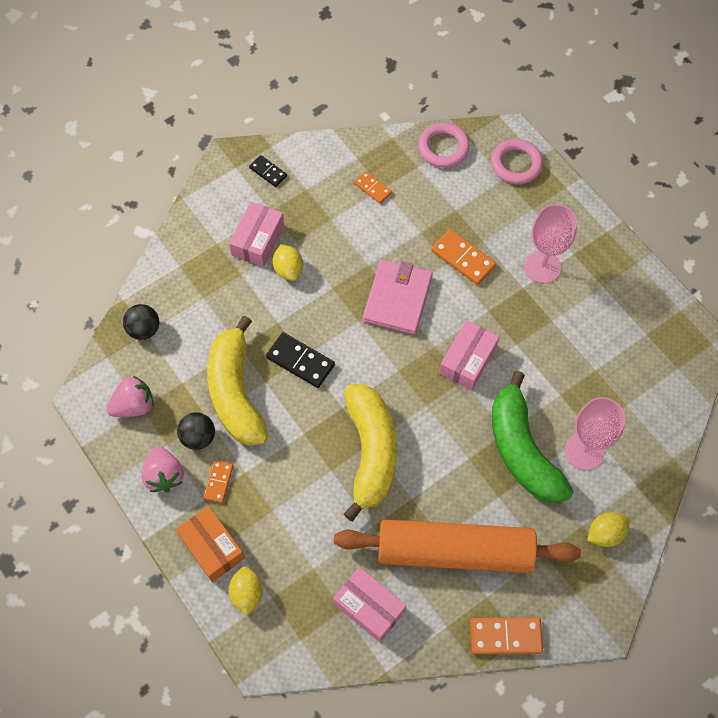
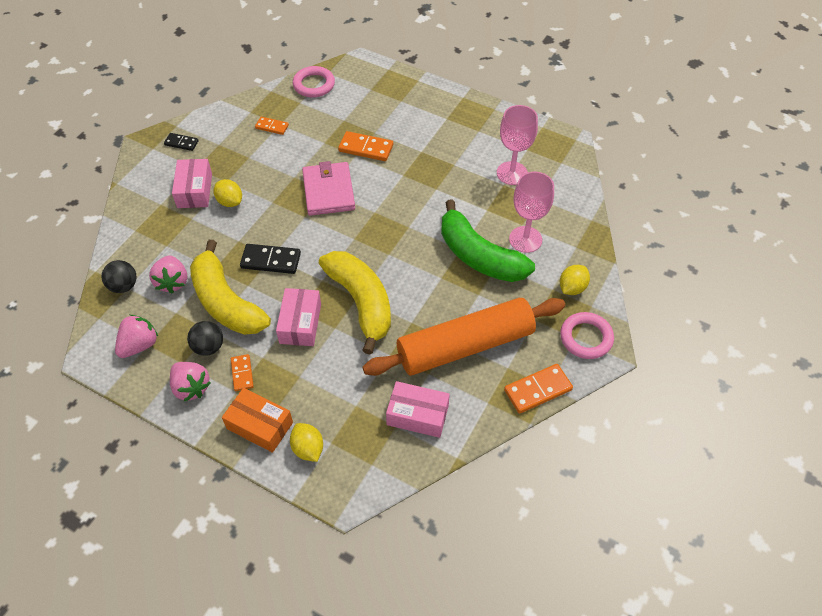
camera: 25 degrees left, 10 degrees down
pink box [439,320,499,391] -> pink box moved to [276,288,321,346]
pink ring [491,139,543,184] -> pink ring moved to [560,312,614,359]
pink goblet [524,204,577,283] -> pink goblet moved to [497,105,538,185]
none -> pink strawberry [149,255,187,293]

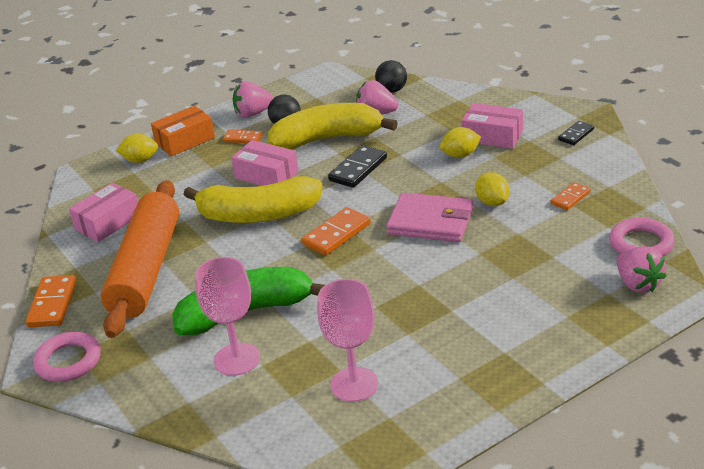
camera: 120 degrees right, 20 degrees down
pink strawberry [115,315,158,358] -> pink strawberry moved to [617,246,667,293]
orange domino [338,131,393,161] -> orange domino moved to [302,207,371,255]
yellow lemon [560,265,590,295] -> yellow lemon moved to [475,172,510,206]

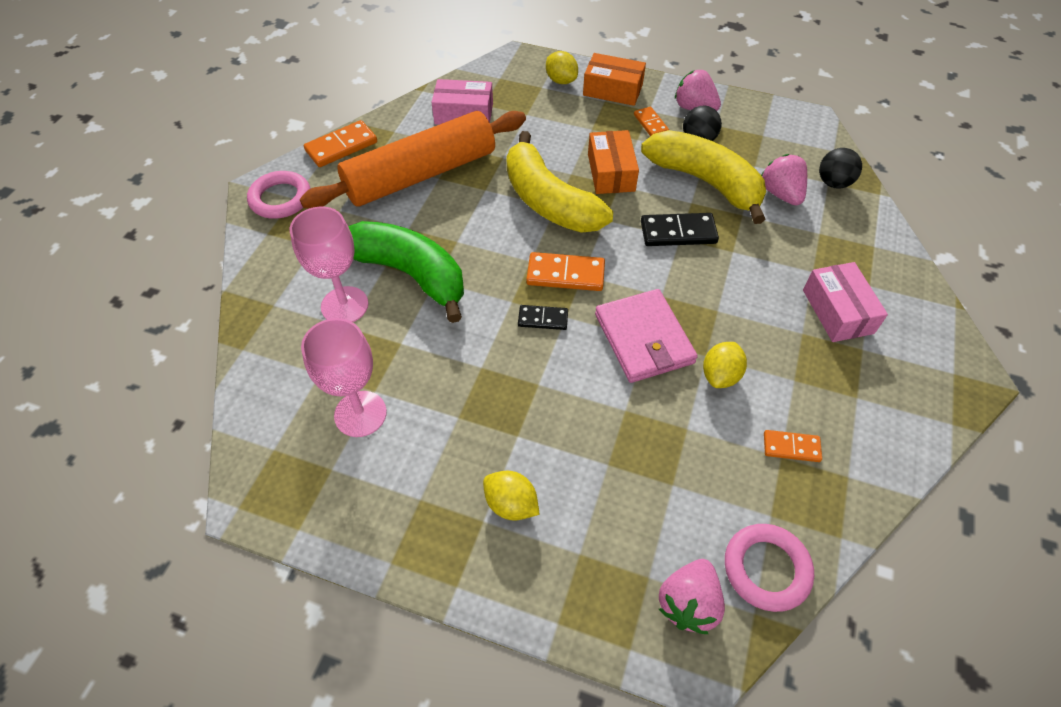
camera: 50 degrees right, 20 degrees up
pink box [231,140,299,186] -> orange box [588,130,639,194]
yellow lemon [440,127,481,158] -> yellow lemon moved to [483,471,540,521]
black domino [558,121,594,145] -> black domino moved to [518,305,568,330]

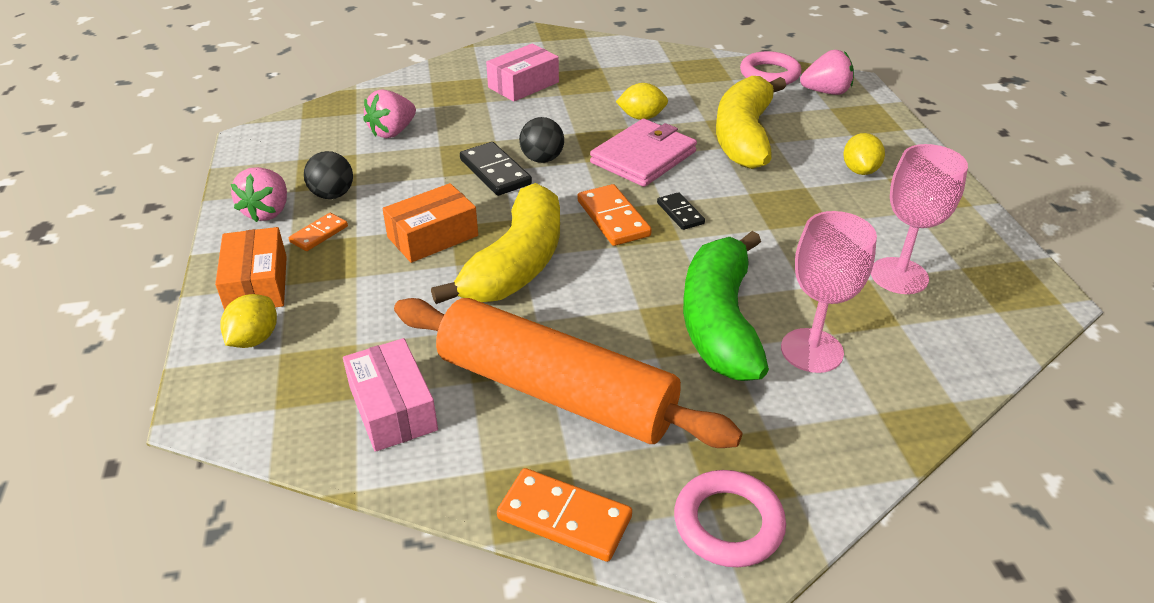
camera: 120 degrees left, 15 degrees down
yellow banana [641,130,766,224] -> yellow banana moved to [716,76,786,169]
orange domino [764,430,822,462] -> none
black ball [819,148,862,189] -> black ball moved to [519,117,564,163]

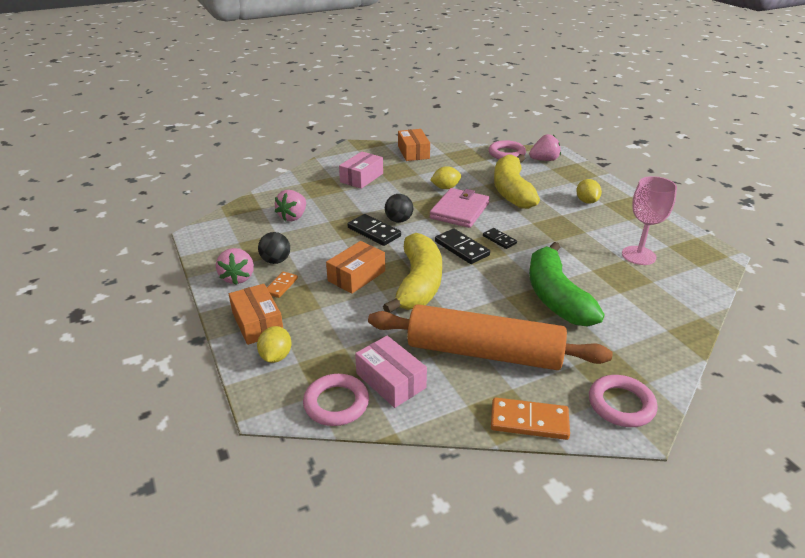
camera: 15 degrees left, 5 degrees down
orange domino [578,184,652,246] -> black domino [435,229,490,264]
pink goblet [781,211,877,373] -> none
none -> pink ring [303,374,369,426]
none -> orange box [398,129,430,161]

